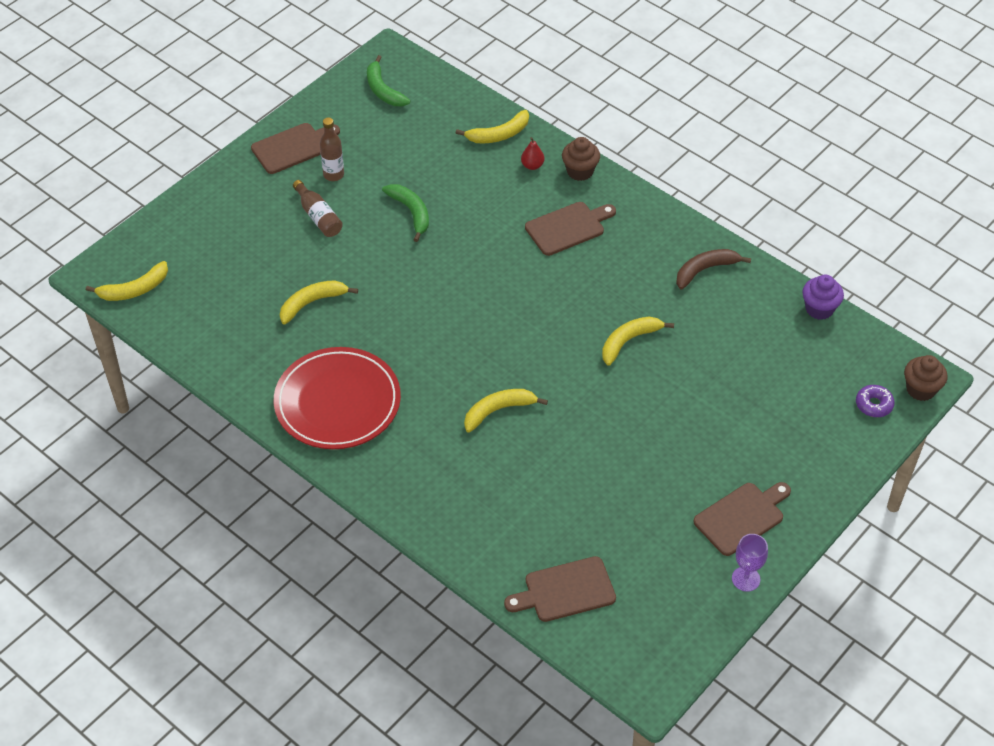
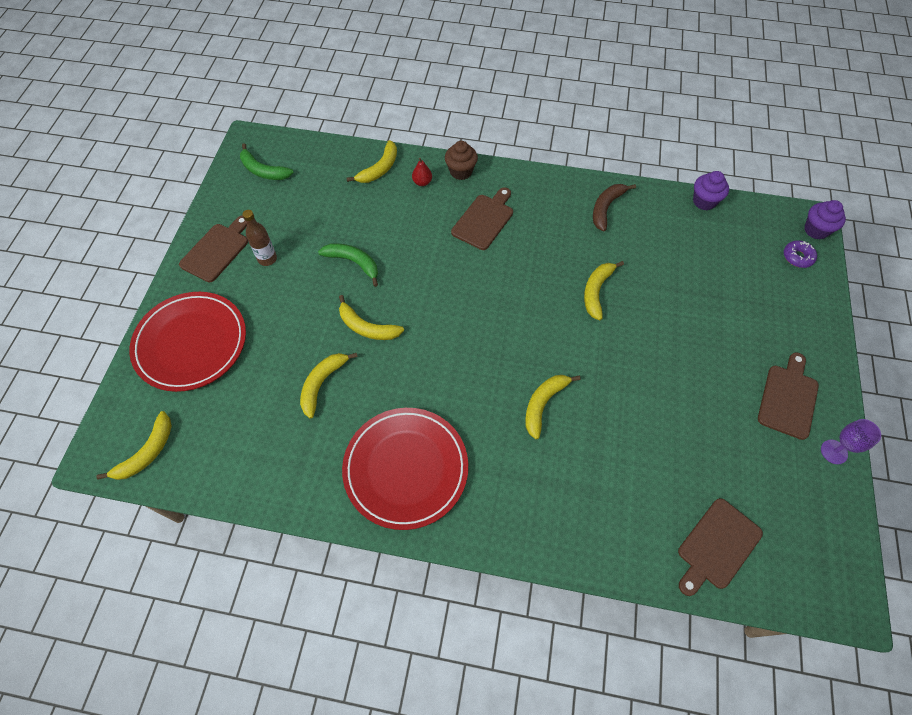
camera: 30 degrees left, 10 degrees up
brown bottle [293,180,343,237] -> none
brown cupcake [904,355,947,401] -> purple cupcake [804,200,846,240]
none -> red plate [129,292,246,392]
none -> yellow banana [339,295,404,340]

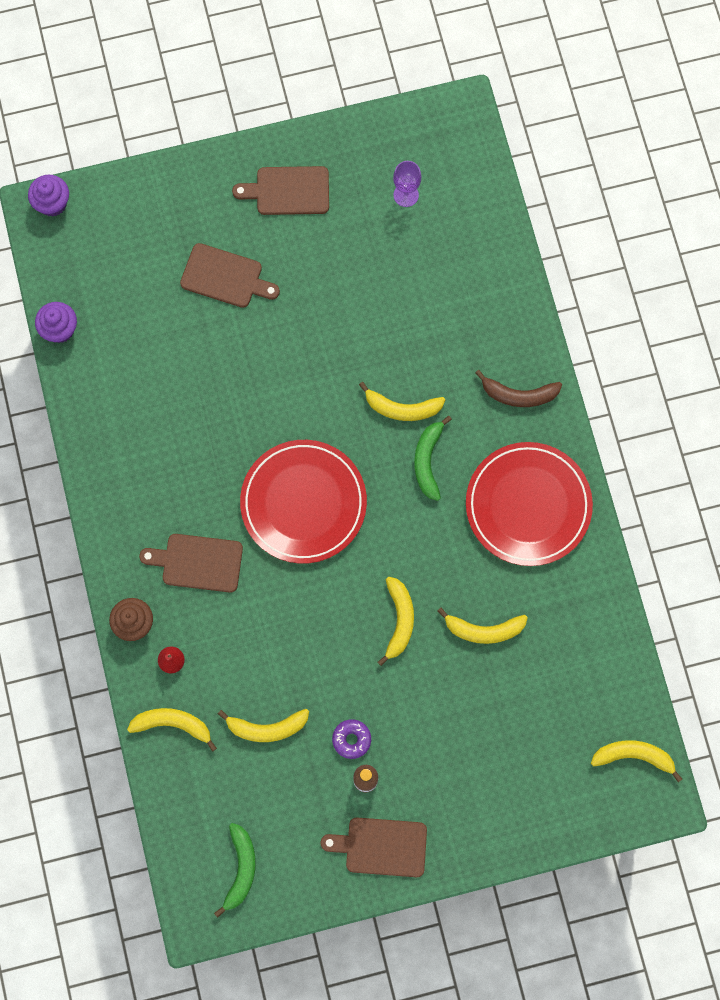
camera: 115 degrees left, 15 degrees up
red plate [129,292,246,392] -> red plate moved to [240,440,367,564]
green banana [318,243,378,287] -> green banana moved to [414,415,452,501]
yellow banana [584,261,624,320] -> yellow banana moved to [218,709,309,742]
brown banana [593,184,636,231] -> brown banana moved to [475,370,562,407]
brown cutting board [678,498,763,596] -> brown cutting board moved to [180,243,280,308]
purple donut [784,240,817,268] -> purple donut moved to [332,719,371,759]
purple goblet [821,419,881,464] -> purple goblet moved to [393,161,421,207]

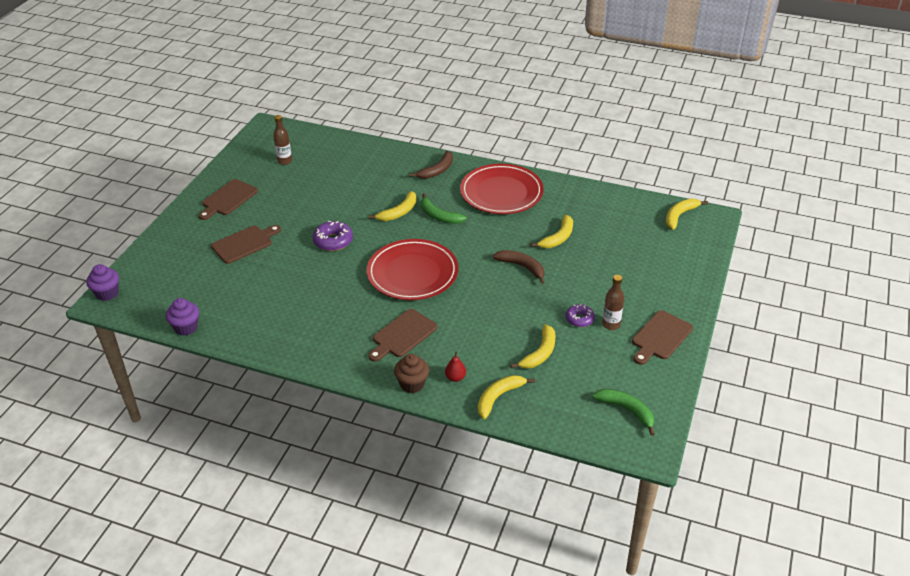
camera: 55 degrees left, 35 degrees down
yellow banana [378,577,414,666] -> brown banana [492,250,545,284]
purple goblet [393,161,421,207] -> brown bottle [273,115,292,165]
none -> purple donut [313,221,353,251]

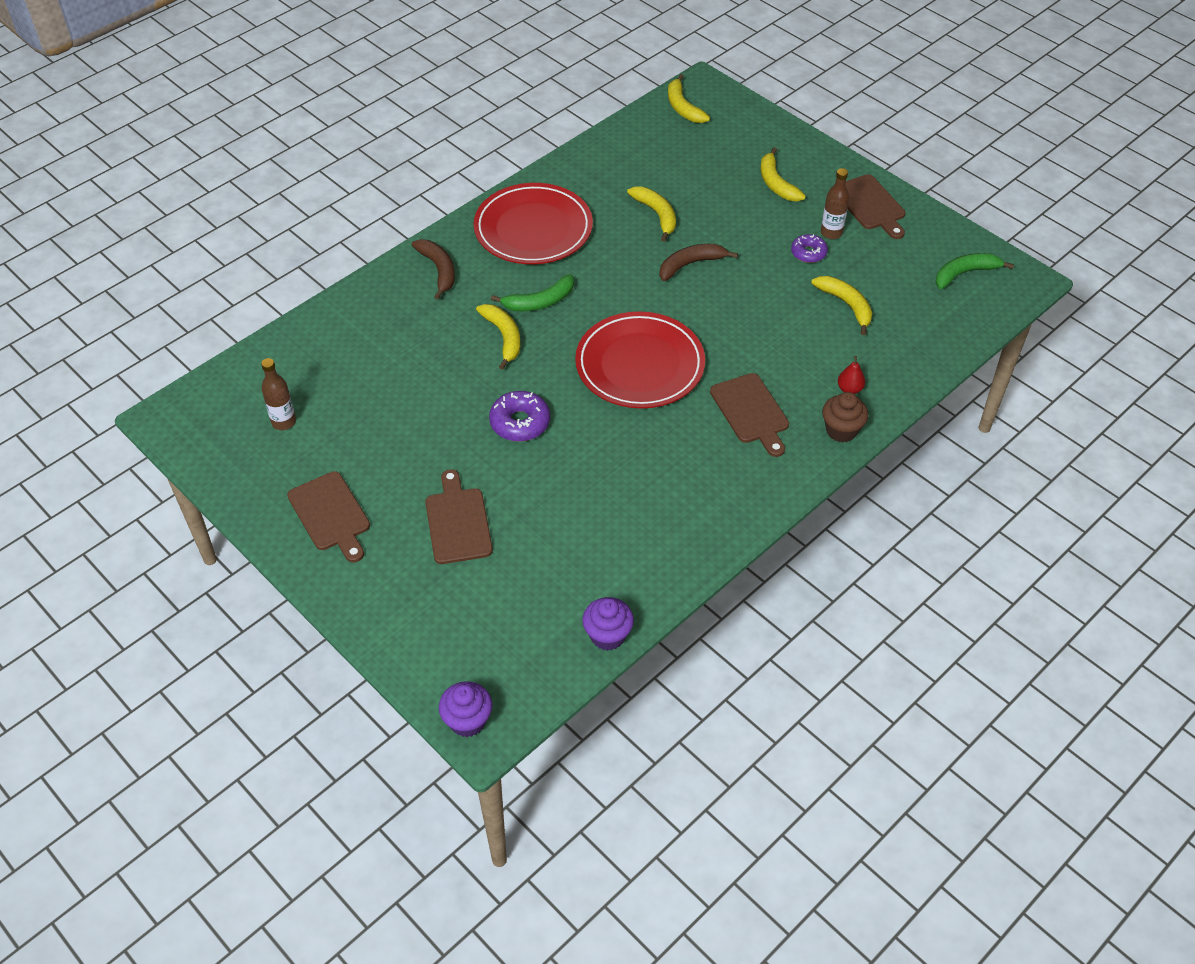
camera: 65 degrees left, 10 degrees up
yellow banana [478,375,535,420] -> yellow banana moved to [761,147,806,201]

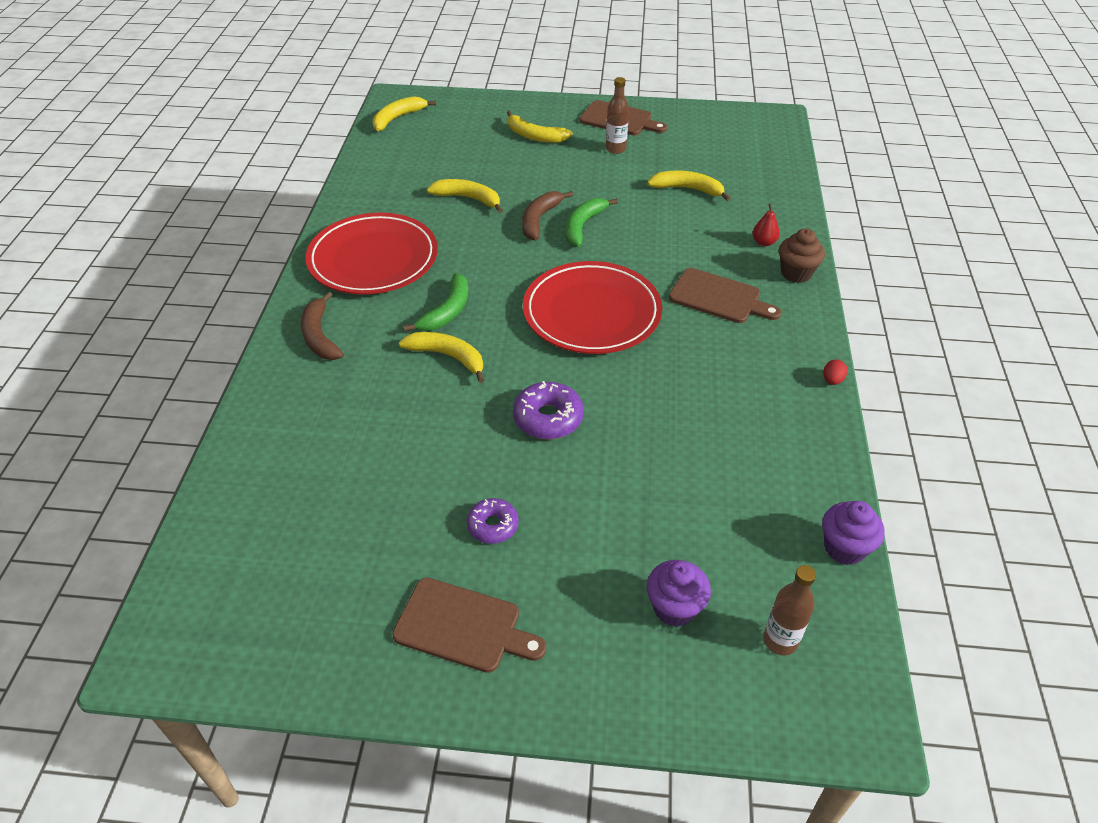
camera: 40 degrees left, 5 degrees down
brown bottle [261,358,296,430] -> brown bottle moved to [763,565,816,655]
brown banana [411,239,455,299] -> brown banana turned 135 degrees counterclockwise [301,291,344,360]
brown cutting board [425,469,493,564] -> none
purple cupcake [439,682,492,737] -> purple cupcake moved to [646,560,711,627]
yellow banana [668,74,710,123] -> yellow banana turned 105 degrees clockwise [372,96,436,131]
purple donut [791,234,828,263] -> purple donut moved to [467,498,519,544]
green banana [936,253,1014,289] -> green banana moved to [565,198,618,247]
none -> red egg [823,359,847,385]

